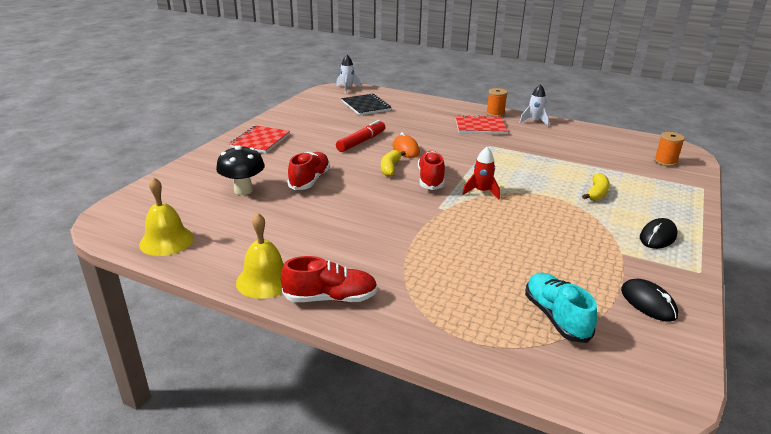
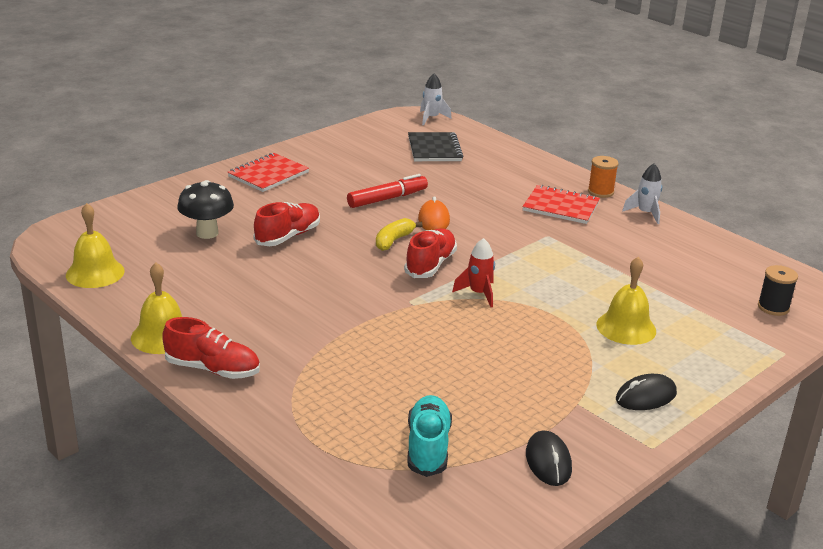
camera: 20 degrees right, 0 degrees up
yellow banana [582,173,610,201] -> yellow bell [596,257,656,345]
orange spool [654,132,685,167] -> black spool [758,265,798,316]

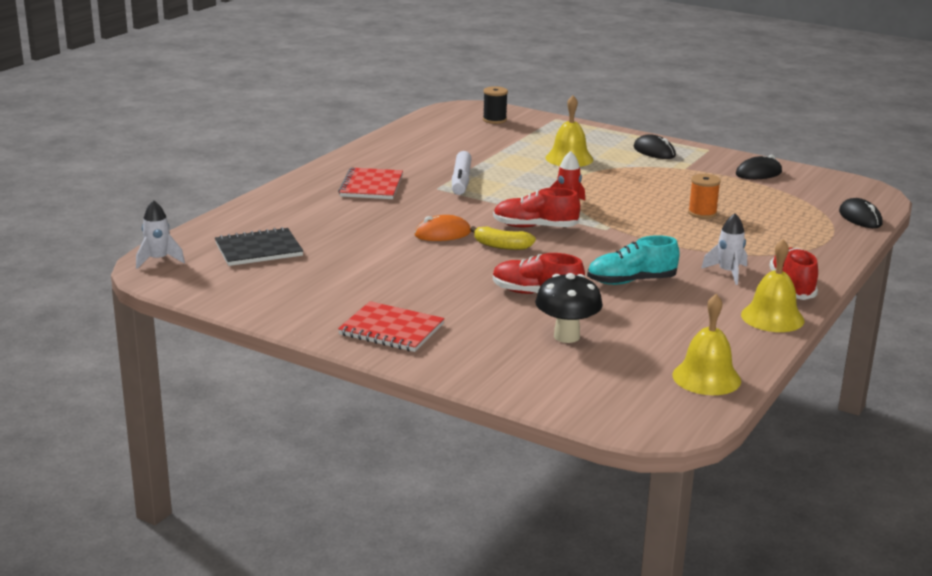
camera: 105 degrees left, 5 degrees down
red marker [347,174,428,208] -> none
turquoise shoe [408,395,452,477] -> turquoise shoe moved to [587,235,680,285]
orange spool [588,156,619,198] -> orange spool moved to [688,174,721,219]
white rocket [622,164,662,224] -> white rocket moved to [701,213,747,285]
none -> white marker [452,151,472,195]
none -> black mouse [839,198,882,228]

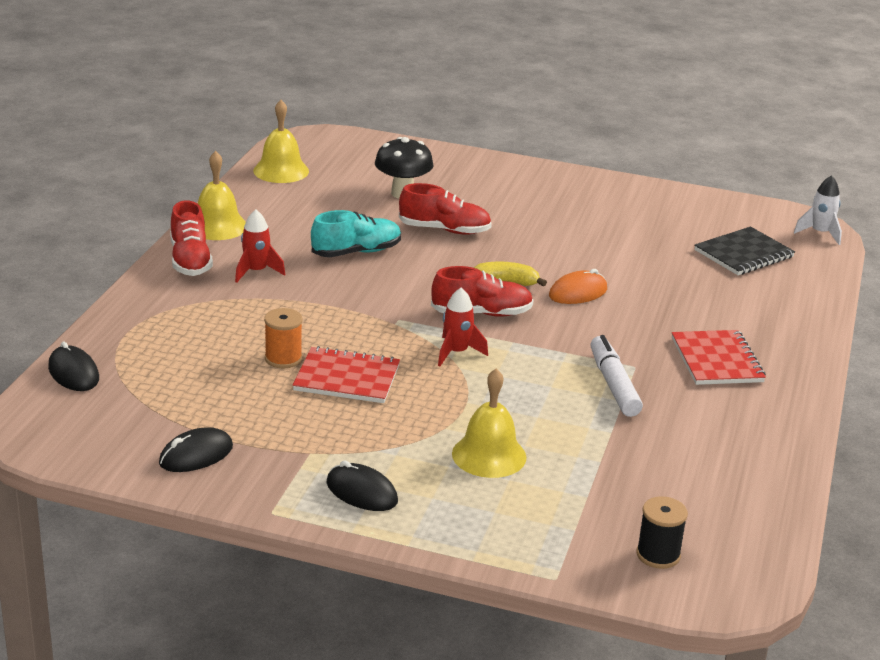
camera: 165 degrees right, 5 degrees up
red notebook [338,301,445,352] -> red notebook moved to [293,346,400,403]
white rocket [701,213,747,285] -> red rocket [235,210,285,283]

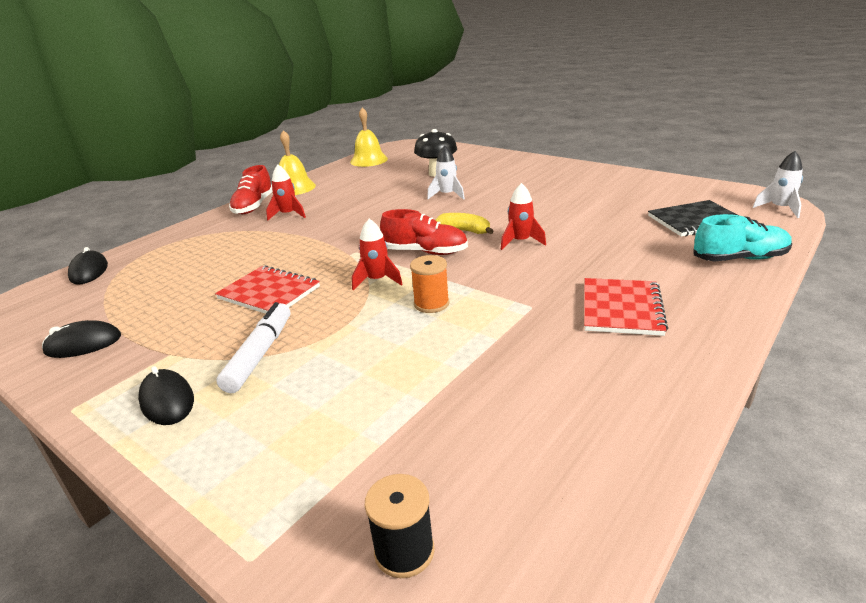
camera: 25 degrees right, 0 degrees up
orange spool [264,308,303,368] -> orange spool moved to [410,255,449,313]
turquoise shoe [311,210,401,257] -> turquoise shoe moved to [694,214,792,262]
red shoe [399,183,492,235] -> white rocket [427,145,465,200]
yellow bell [452,368,527,478] -> none
orange mouse [549,269,607,304] -> red rocket [501,183,546,250]
white marker [590,335,643,417] -> white marker moved to [216,302,290,393]

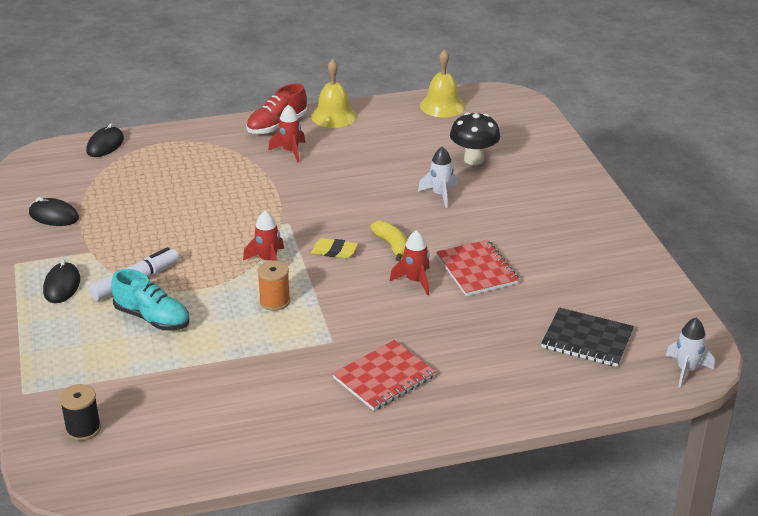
camera: 35 degrees right, 5 degrees up
red notebook [215,265,320,314] -> red notebook moved to [436,240,519,296]
red shoe [380,209,468,255] -> yellow eraser [311,238,358,258]
turquoise shoe [694,214,792,262] -> turquoise shoe moved to [111,269,189,331]

